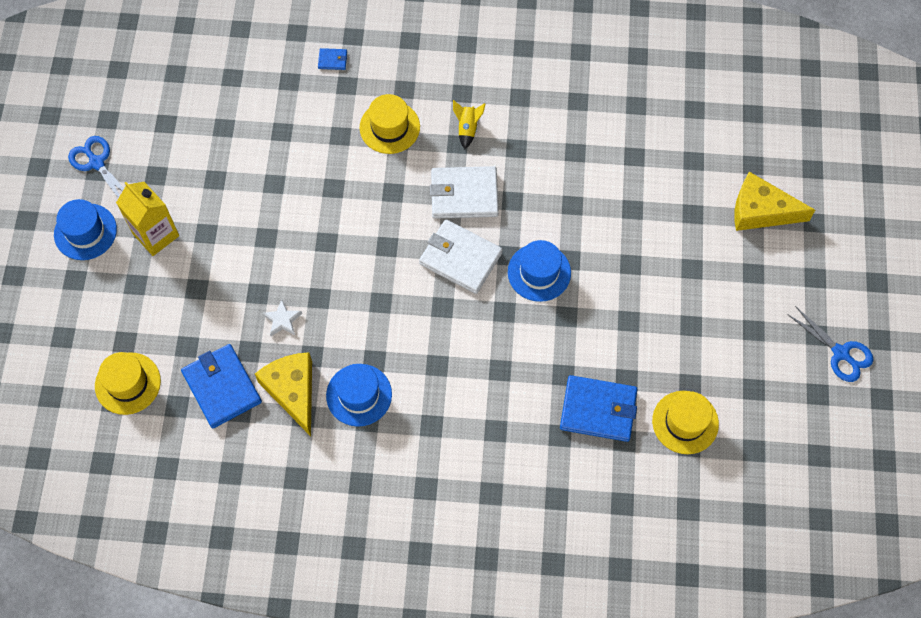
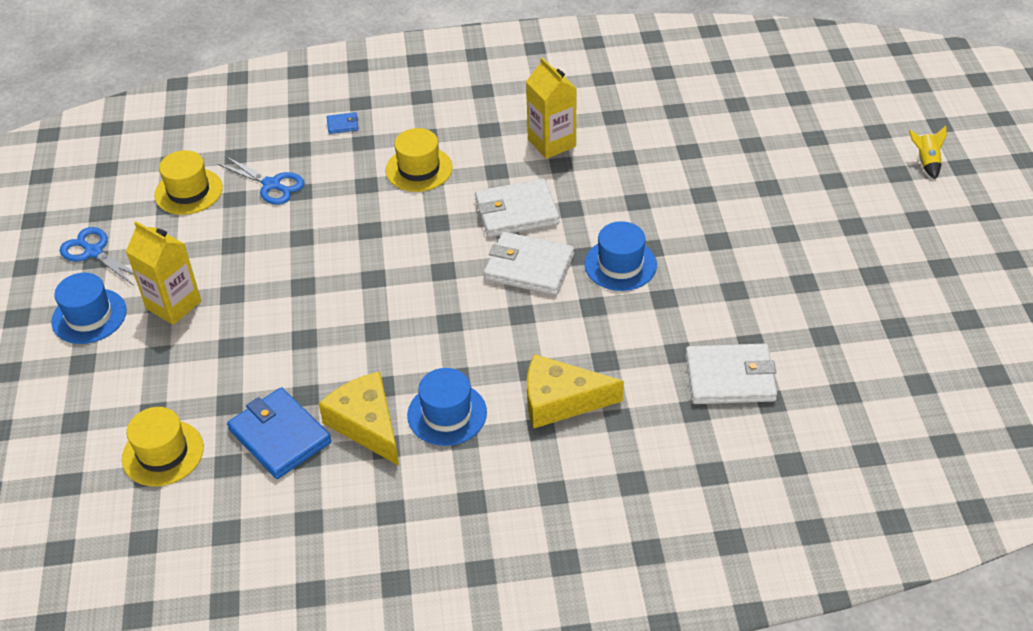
camera: 10 degrees left, 20 degrees down
white star [263,300,302,336] -> none
yellow rocket [453,100,486,149] -> yellow rocket moved to [909,126,947,179]
blue wallet [560,375,637,442] -> white wallet [685,344,777,404]
yellow hat [652,391,719,454] -> yellow hat moved to [154,150,223,215]
yellow cheese [734,172,815,231] -> yellow cheese moved to [527,354,624,429]
blue scissors [787,306,873,382] -> blue scissors moved to [217,156,305,205]
none -> yellow carton [526,57,577,159]

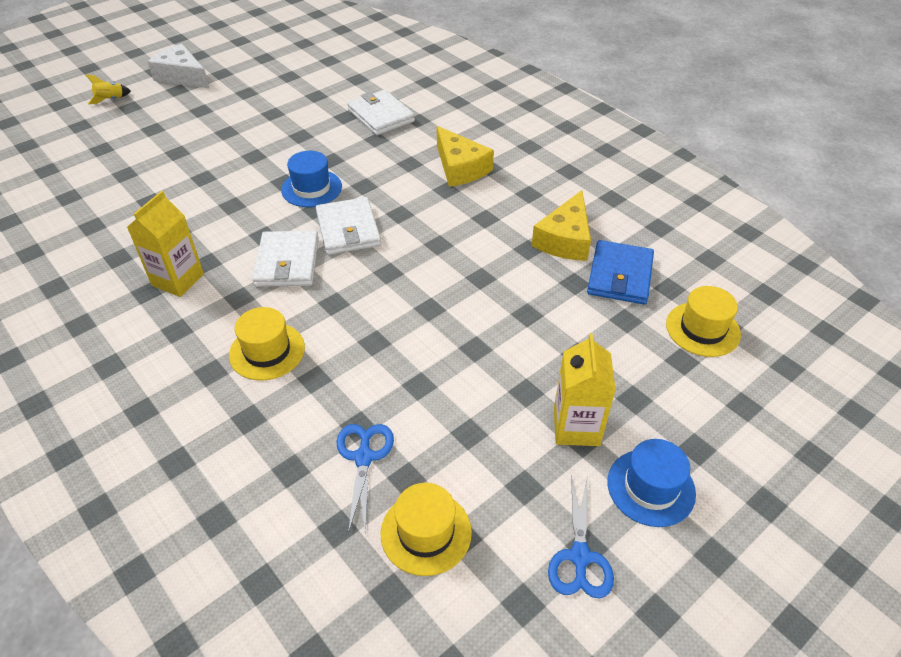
camera: 125 degrees left, 0 degrees up
blue wallet [327,112,359,134] -> none
blue hat [407,368,487,446] -> none
white wallet [475,179,560,237] -> white wallet turned 45 degrees clockwise [252,231,319,287]
none -> white cheese [148,44,209,88]

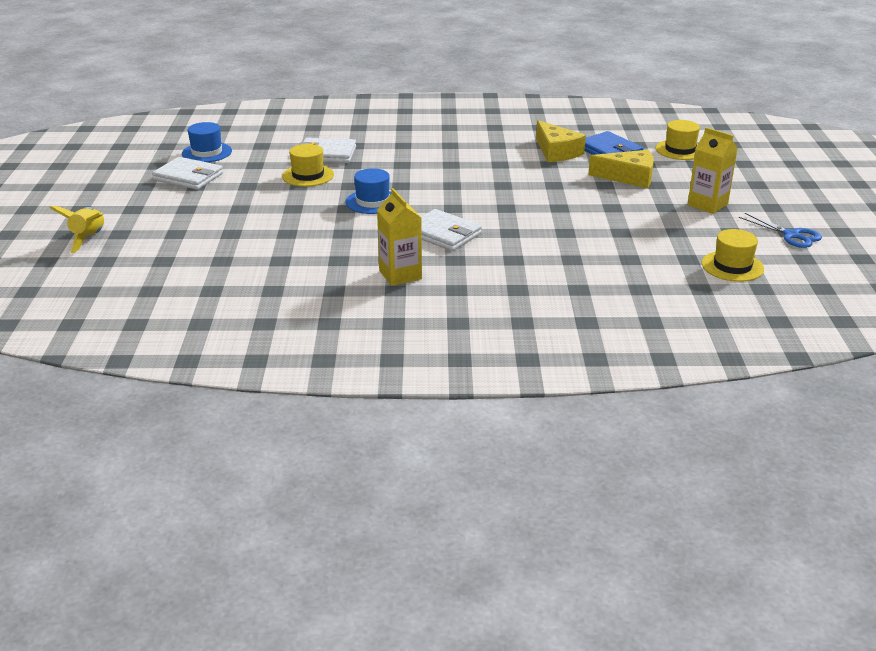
camera: 50 degrees left, 15 degrees down
yellow rocket [85,74,131,104] -> yellow rocket [50,206,104,253], size x1.56
white cheese [148,44,209,88] -> none
yellow hat [229,307,305,381] -> yellow hat moved to [282,144,334,187]
white wallet [316,197,381,255] -> white wallet moved to [152,157,223,190]
blue scissors [337,424,394,534] -> none
yellow cheese [437,126,494,187] -> yellow cheese moved to [588,150,654,188]
blue hat [607,439,696,527] -> blue hat moved to [182,122,232,162]

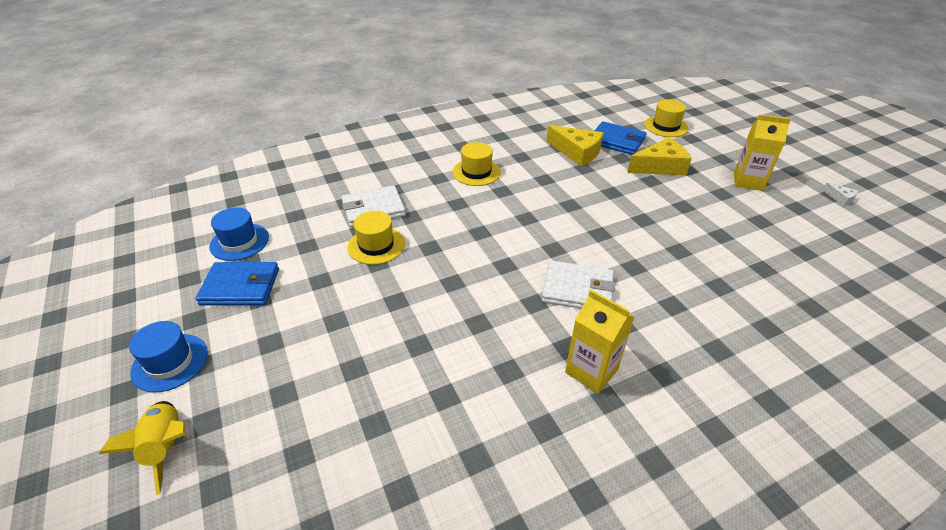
camera: 25 degrees left, 10 degrees up
white wallet [152,157,223,190] -> blue wallet [196,262,279,305]
blue hat [345,168,391,214] -> blue hat moved to [129,321,208,393]
yellow hat [702,229,764,282] -> yellow hat moved to [453,142,501,186]
blue scissors [739,213,822,248] -> white cheese [823,182,858,206]

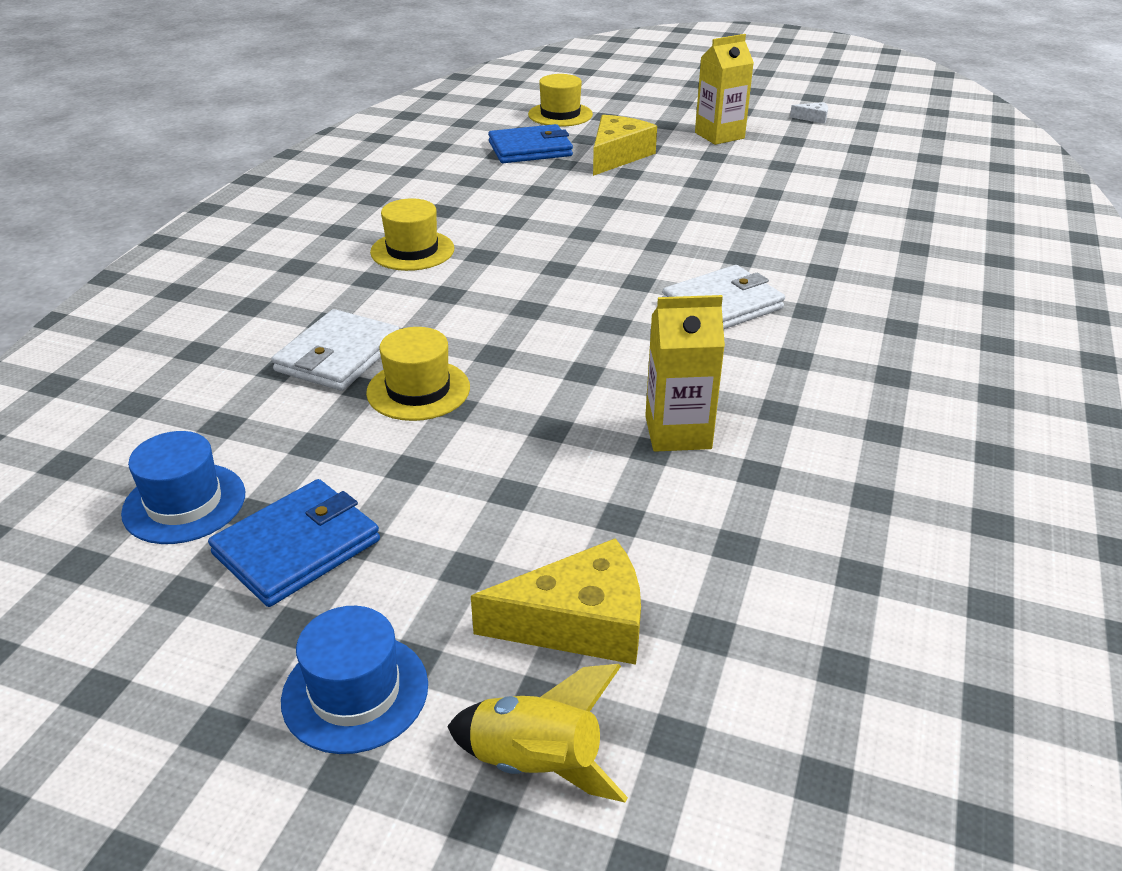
camera: 45 degrees left, 5 degrees down
yellow cheese [547,125,603,166] -> yellow cheese moved to [471,538,641,665]
yellow carton [565,290,634,394] -> yellow carton moved to [645,295,725,452]

